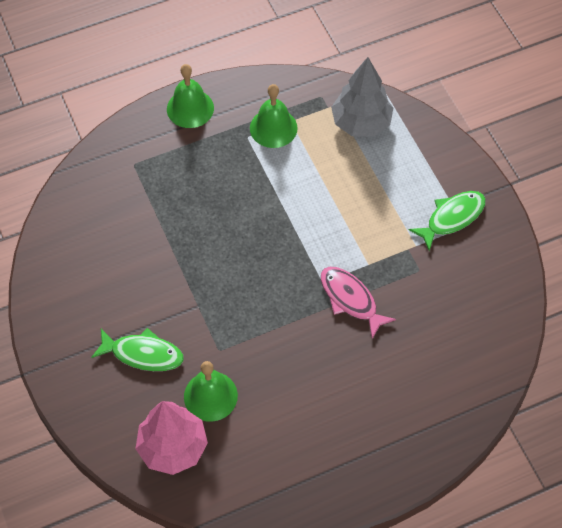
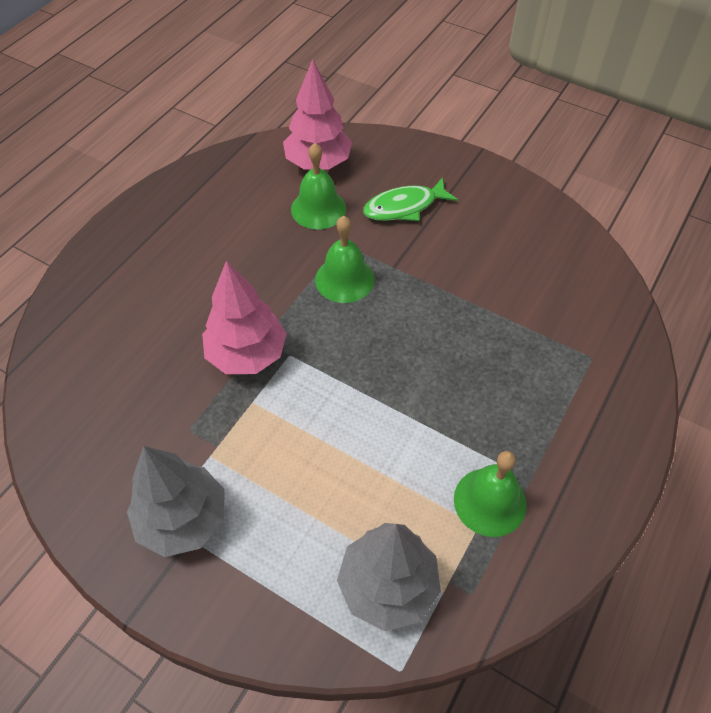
camera: 145 degrees right, 5 degrees down
green bell [167,64,214,128] -> green bell moved to [315,216,375,303]
pink fish [321,267,396,339] -> pink tree [202,261,287,374]
green fish [409,191,486,251] -> grey tree [127,446,225,557]

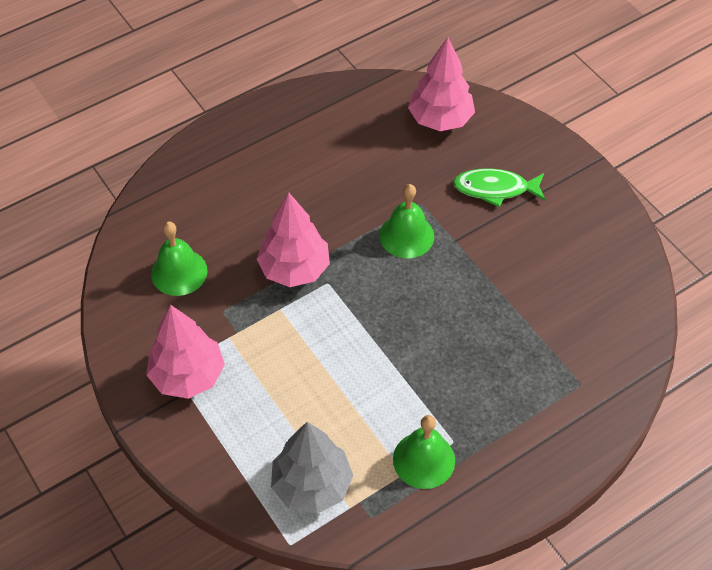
camera: 25 degrees right, 0 degrees up
grey tree [127,446,225,557] -> pink tree [146,305,225,399]
green bell [291,143,346,230] -> green bell moved to [151,221,207,296]

